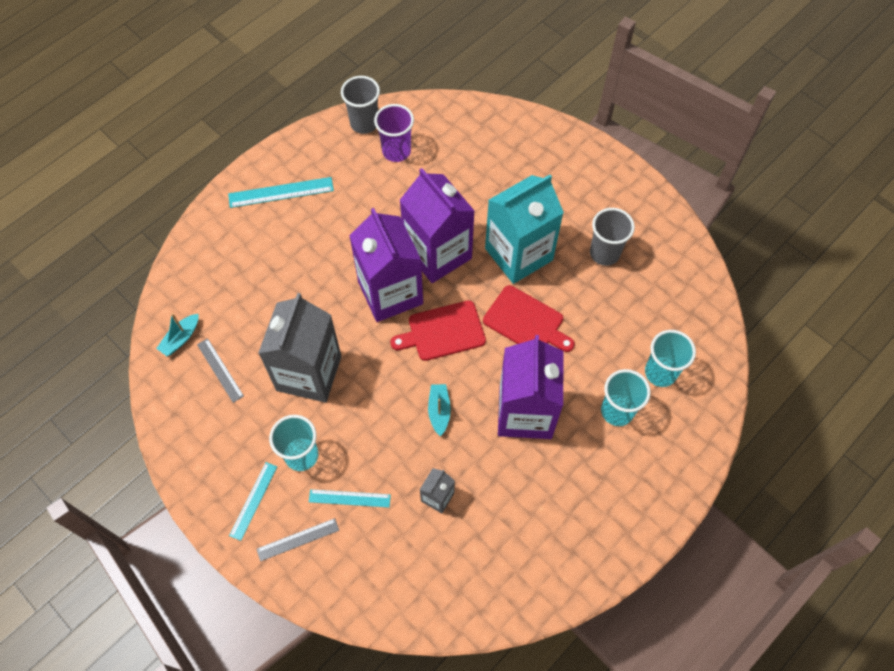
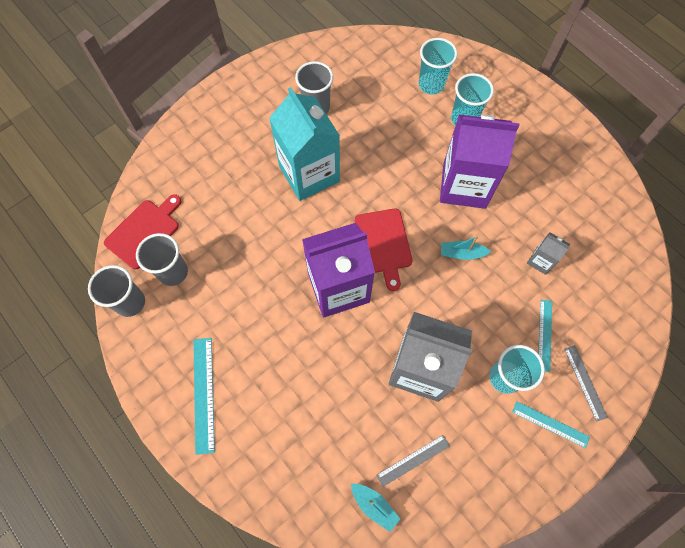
camera: 85 degrees left, 5 degrees up
purple cup [374,104,414,162] -> grey cup [136,233,188,286]
purple carton [399,168,475,283] -> none
red cutting board [483,285,575,352] -> red cutting board moved to [104,194,182,269]

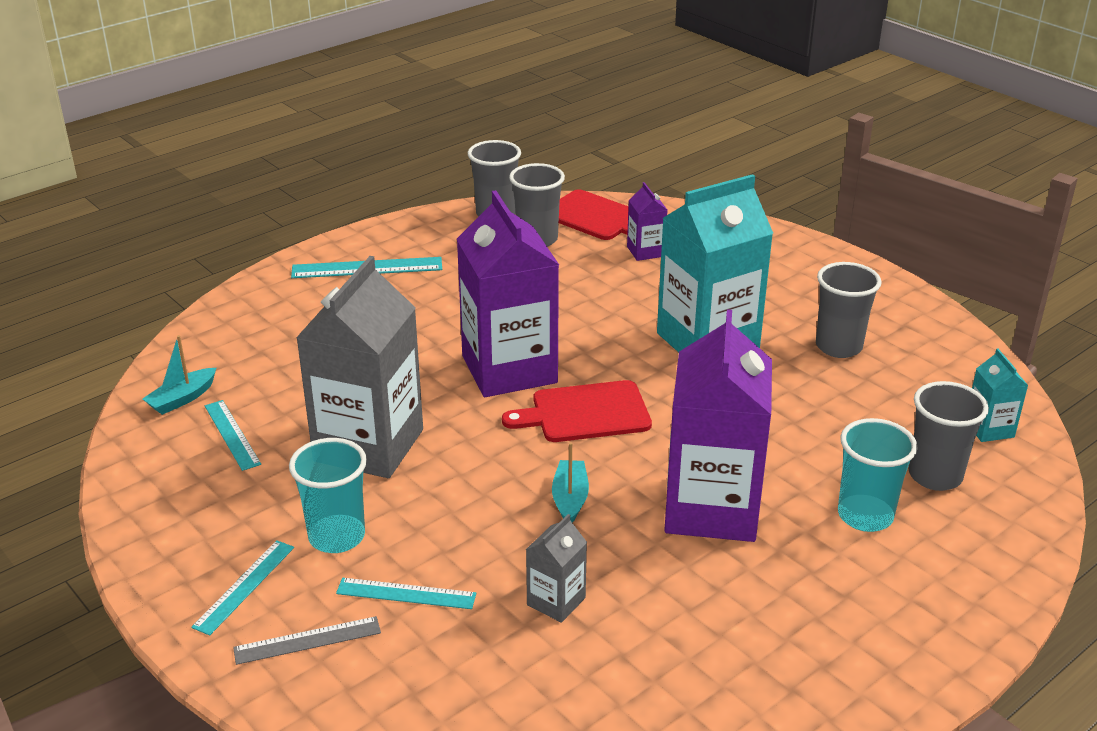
camera: 90 degrees right, 35 degrees down
grey ruler [376,435,450,487] -> turquoise ruler [205,400,261,471]
turquoise cup [418,38,458,95] -> grey cup [909,381,989,491]
none -> purple carton [627,182,668,261]
none -> turquoise carton [972,349,1028,442]

